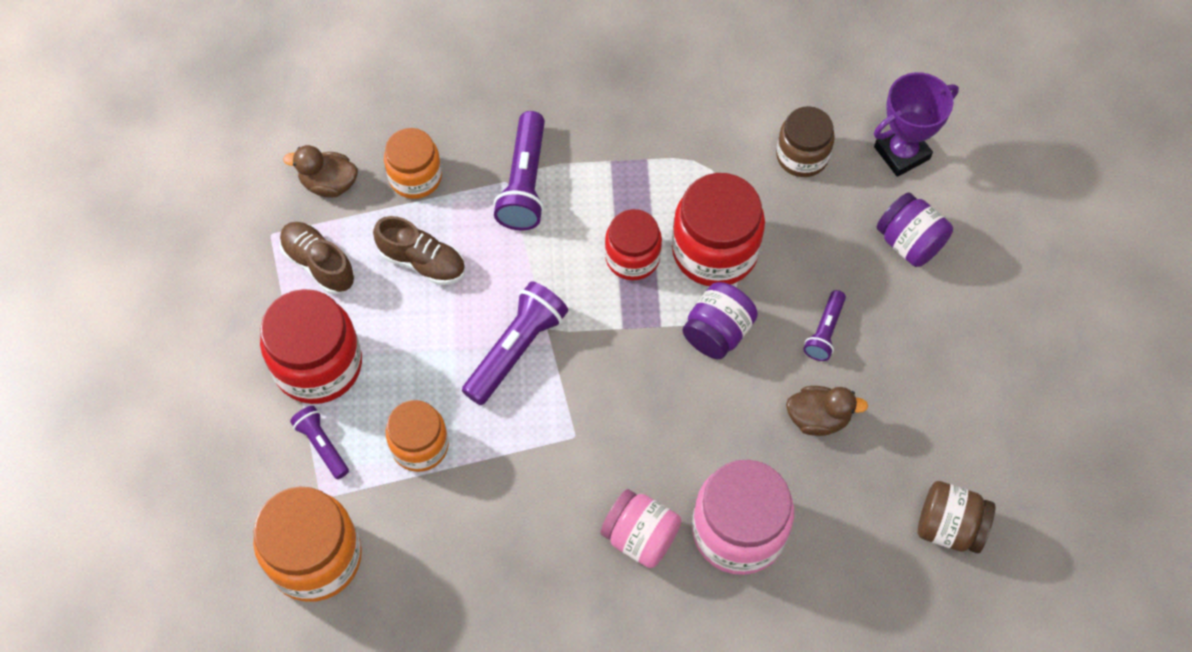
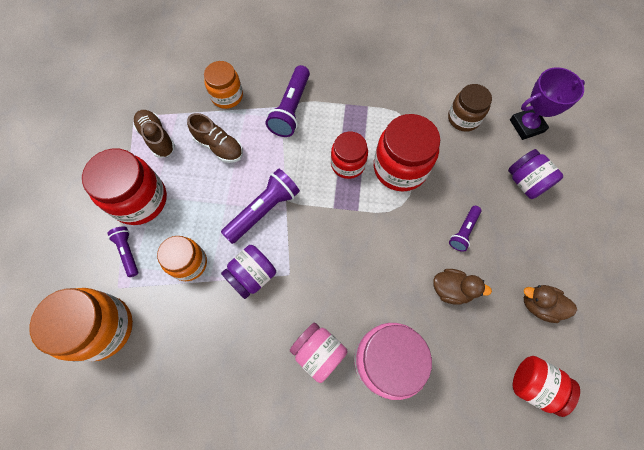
camera: 10 degrees right, 5 degrees up
brown duck [283,145,358,198] -> brown duck moved to [524,285,577,323]
purple jar [682,282,758,359] -> purple jar moved to [221,245,276,299]
brown jar [918,481,995,553] -> red jar [513,356,580,417]

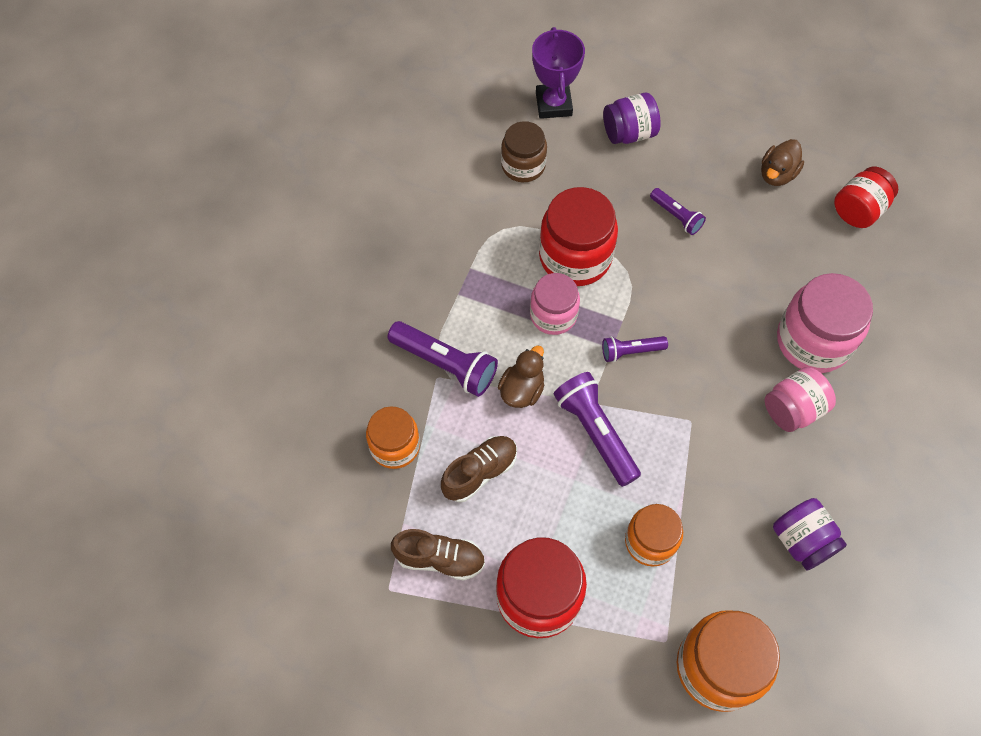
camera: 75 degrees left, 5 degrees down
purple flashlight [107,226,138,277] -> purple flashlight moved to [602,336,668,362]
brown shoe [133,110,175,158] -> brown shoe turned 150 degrees counterclockwise [391,529,485,581]
purple jar [221,245,276,299] -> purple jar moved to [773,498,847,570]
red jar [331,132,368,179] -> pink jar [530,273,580,335]
brown duck [433,269,492,305] -> brown duck moved to [498,346,544,408]

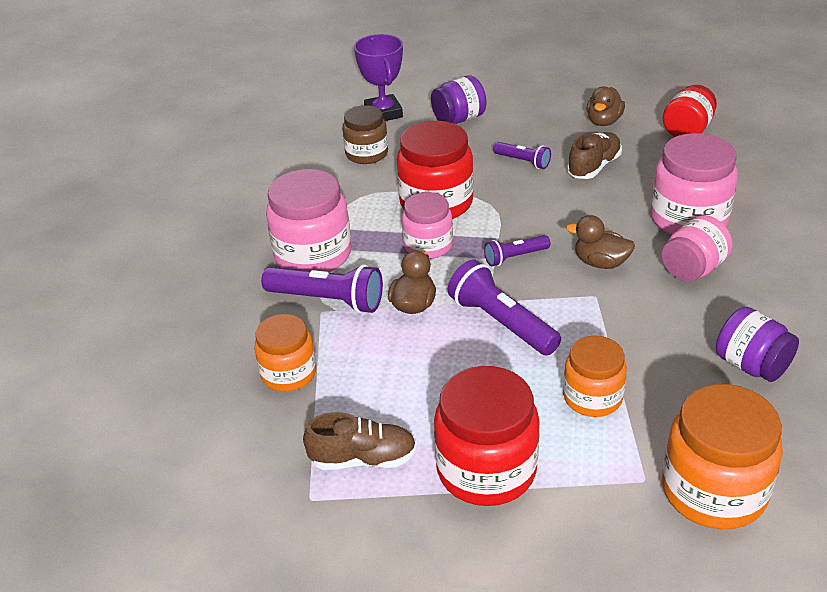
camera: 10 degrees left, 25 degrees down
brown shoe [441,436,517,502] -> brown shoe moved to [567,132,622,179]
none -> pink jar [266,169,351,273]
none -> brown duck [566,215,635,269]

